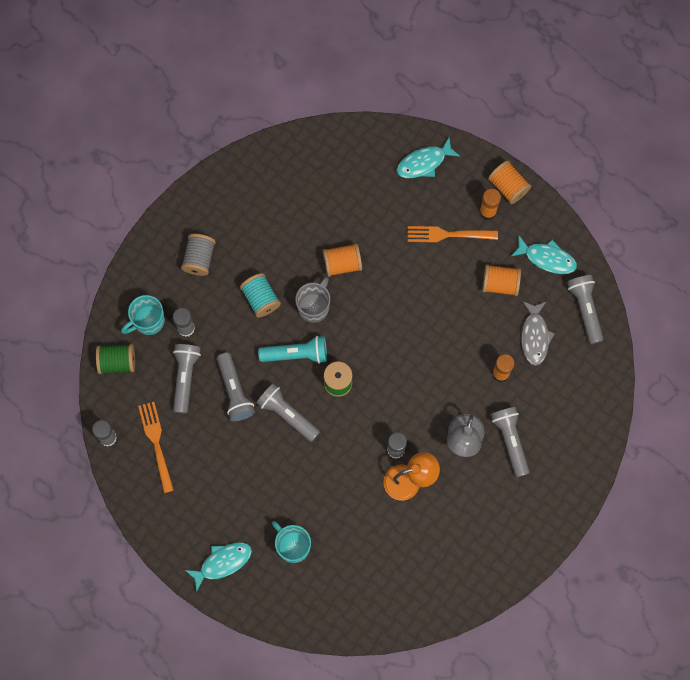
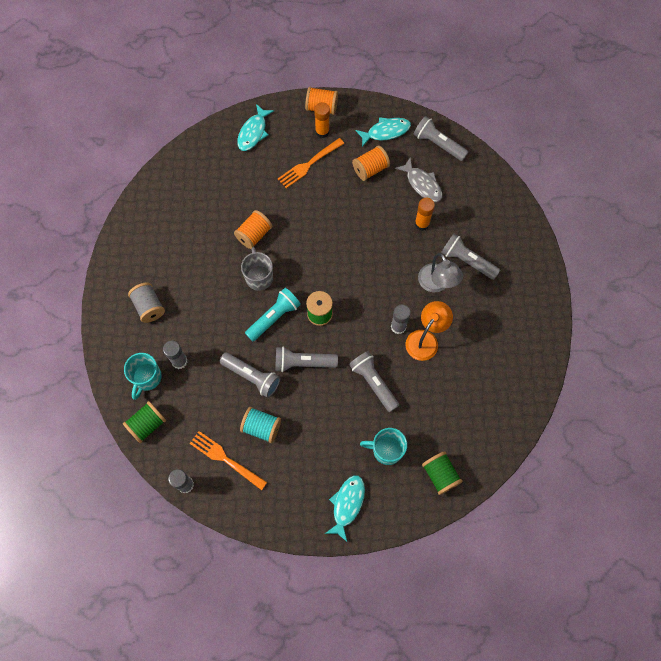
camera: 40 degrees left, 5 degrees down
grey flashlight [173,344,201,413] -> grey flashlight moved to [349,351,399,412]
turquoise spool [240,273,281,317] -> turquoise spool moved to [240,407,281,443]
none -> green spool [422,451,463,495]

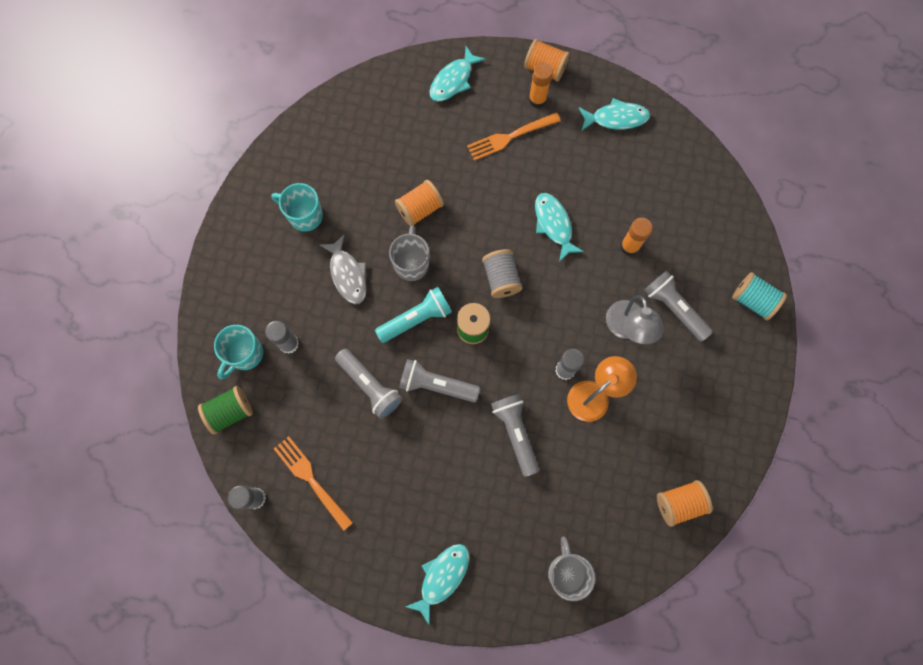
camera: 15 degrees right, 5 degrees up
grey spool [128,282,165,323] -> grey spool moved to [482,249,523,298]
turquoise spool [240,407,281,443] -> turquoise spool moved to [732,272,787,320]
orange spool [352,145,390,181] -> orange spool moved to [657,480,713,527]
turquoise mug [360,428,407,465] -> turquoise mug moved to [271,183,323,232]
grey fish [395,157,442,202] -> grey fish moved to [320,235,367,304]
grey flashlight [414,116,468,161] -> none
green spool [422,451,463,495] -> grey mug [548,536,595,601]
none -> turquoise fish [535,193,584,262]

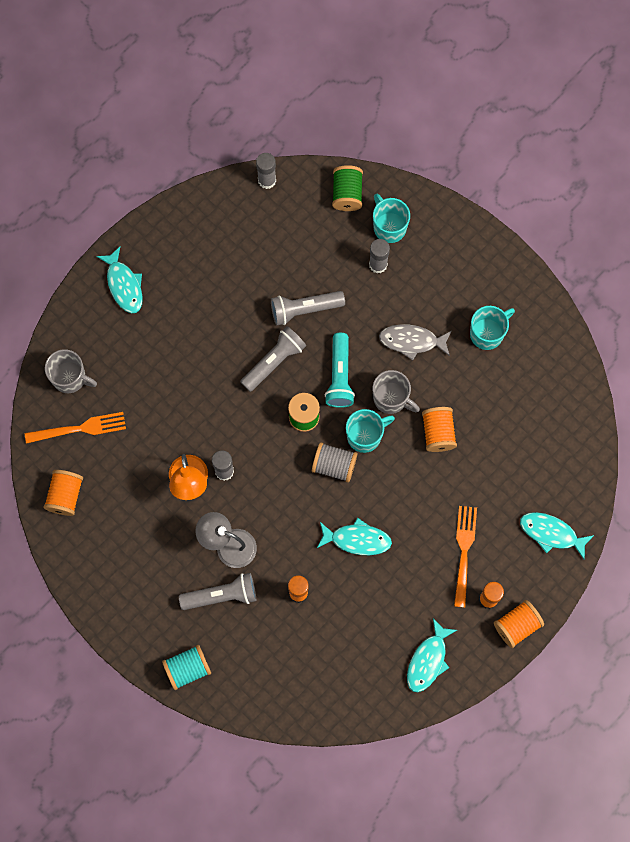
camera: 120 degrees right, 0 degrees up
orange fork [274,436,353,531] -> orange fork moved to [25,412,126,444]
turquoise fish [429,46,486,102] -> turquoise fish turned 45 degrees counterclockwise [520,512,594,560]
grey flashlight [491,394,539,477] -> none
none -> turquoise mug [346,409,395,453]

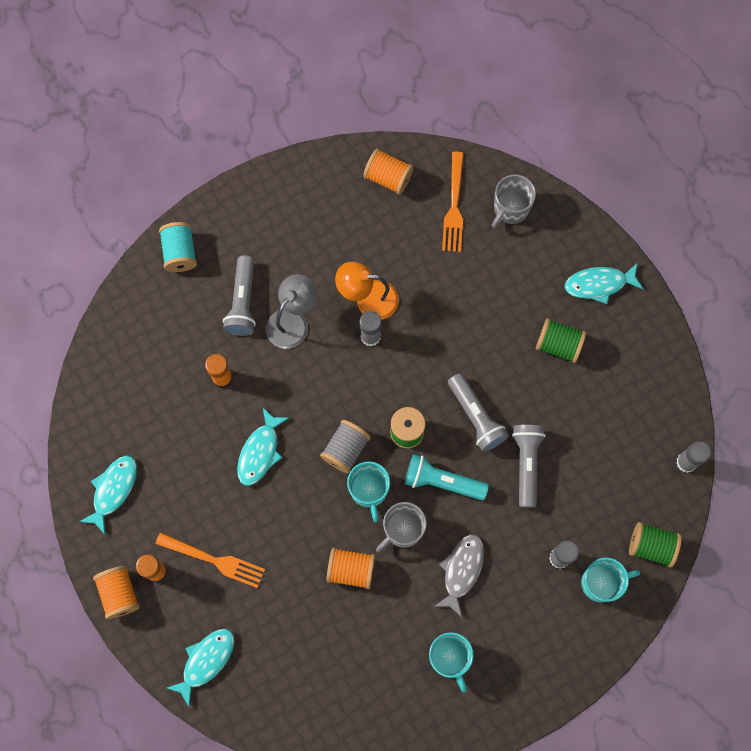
camera: 105 degrees right, 0 degrees up
turquoise fish [407,618,457,692] -> turquoise fish turned 75 degrees clockwise [79,456,137,534]
none -> green spool [536,318,586,363]

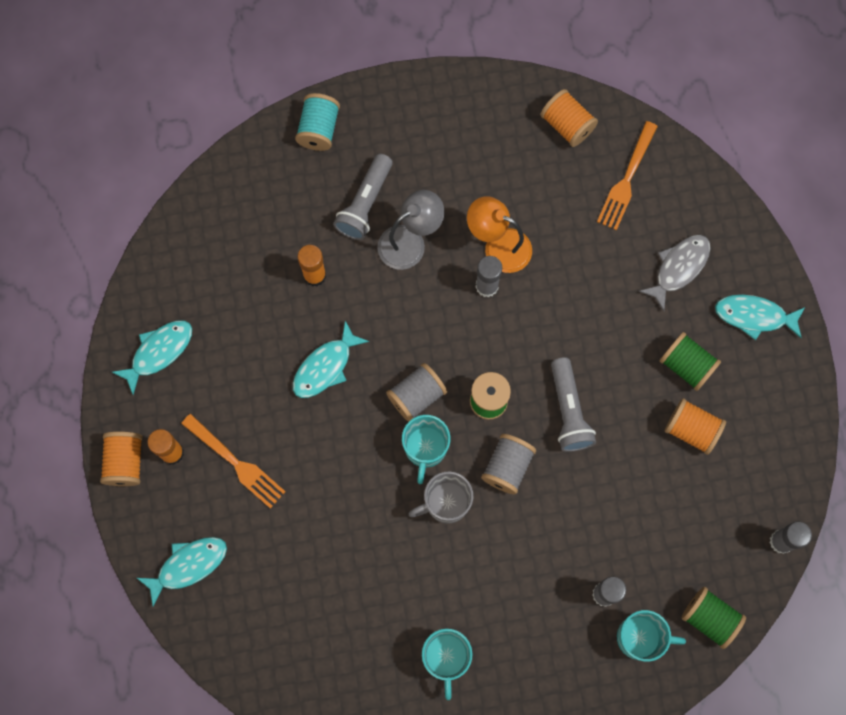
camera: 20 degrees right, 0 degrees up
orange spool [326,548,375,589] -> orange spool moved to [665,398,726,455]
turquoise flashlight [405,454,489,500] -> grey spool [481,434,536,494]
grey fish [434,534,484,617] -> grey fish moved to [638,235,711,311]
grey mug [492,174,536,229] -> none
grey flashlight [512,425,546,507] -> none

